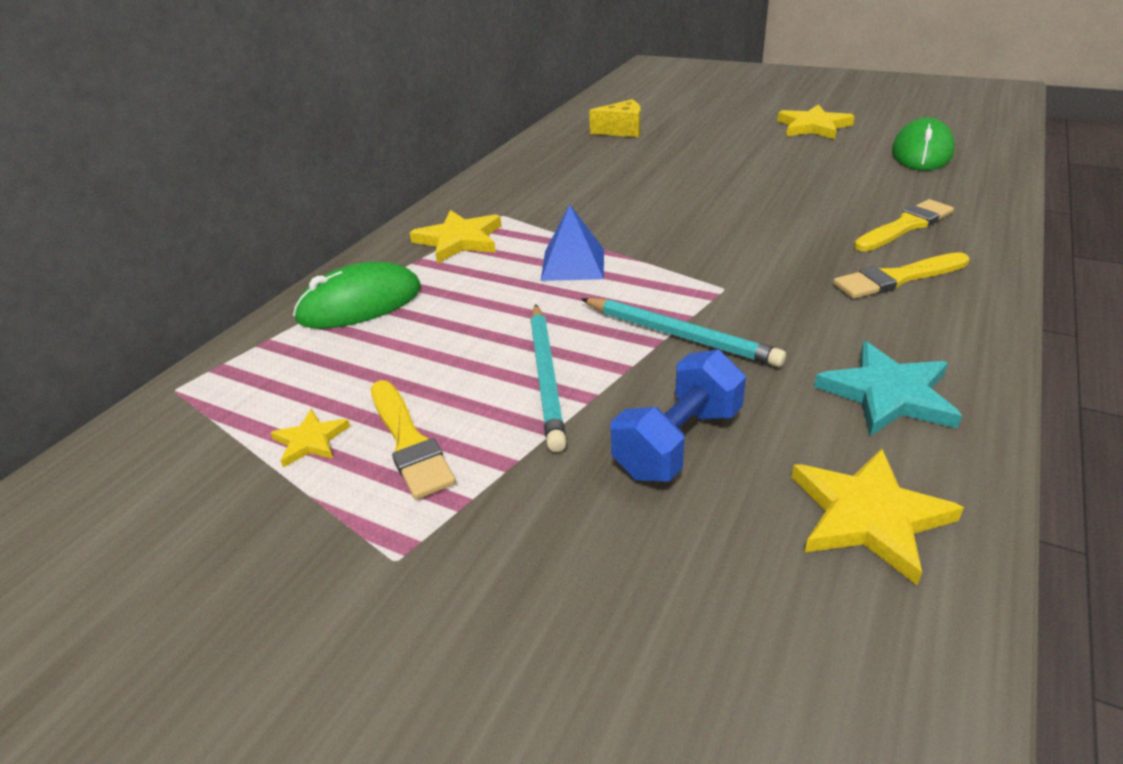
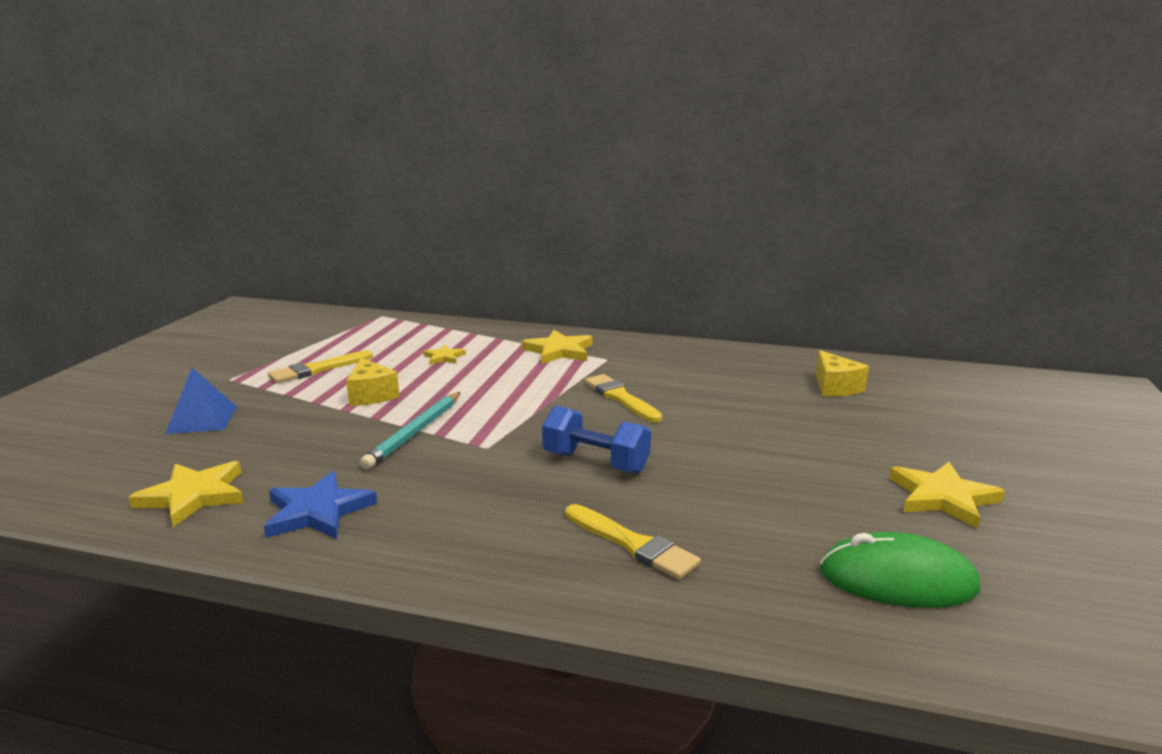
camera: 75 degrees right, 15 degrees down
yellow star [271,409,350,467] -> yellow star moved to [423,345,466,365]
green mouse [293,262,421,329] -> none
turquoise pencil [530,304,567,452] -> yellow cheese [346,358,400,406]
blue pyramid [541,205,604,281] -> blue pyramid moved to [166,368,237,434]
blue dumbbell [611,350,746,482] -> blue dumbbell moved to [542,406,651,474]
turquoise star [814,341,962,436] -> blue star [264,471,377,539]
yellow brush [833,252,969,299] -> yellow brush moved to [585,374,662,423]

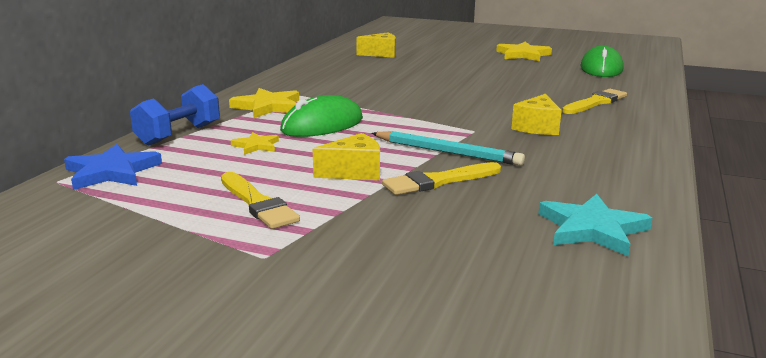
camera: 85 degrees left, 0 degrees up
yellow star [129,461,244,527] -> turquoise star [539,194,652,256]
blue pyramid [166,368,237,434] -> none
blue star [264,471,377,539] -> blue star moved to [64,144,162,190]
blue dumbbell [542,406,651,474] -> blue dumbbell moved to [130,84,220,146]
yellow brush [585,374,662,423] -> yellow brush moved to [382,162,501,195]
none -> green mouse [280,95,363,137]
none -> yellow cheese [511,94,562,135]

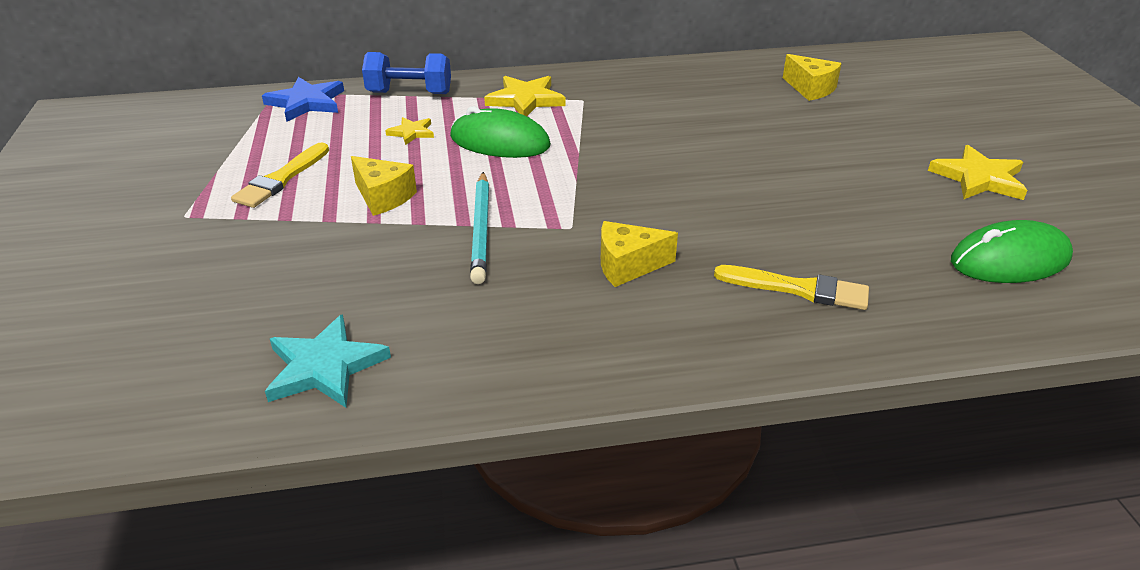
camera: 60 degrees right, 15 degrees up
yellow brush [382,162,501,195] -> none

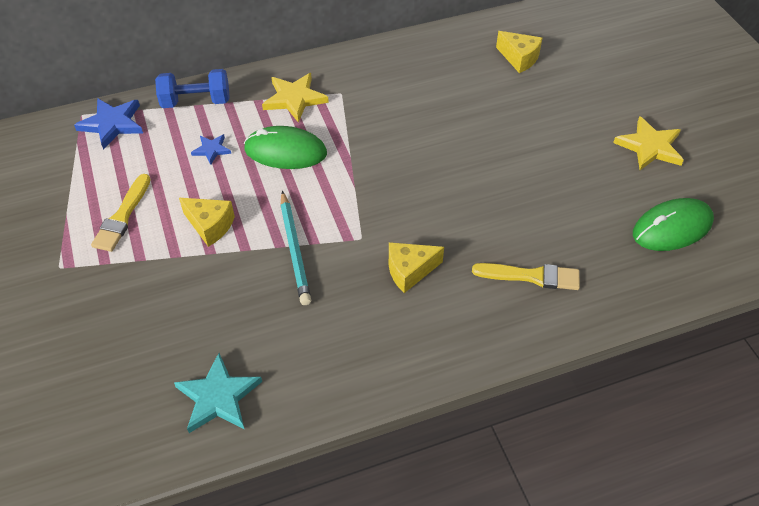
camera: 10 degrees left, 15 degrees up
yellow star [385,117,434,145] -> blue star [191,134,231,165]

